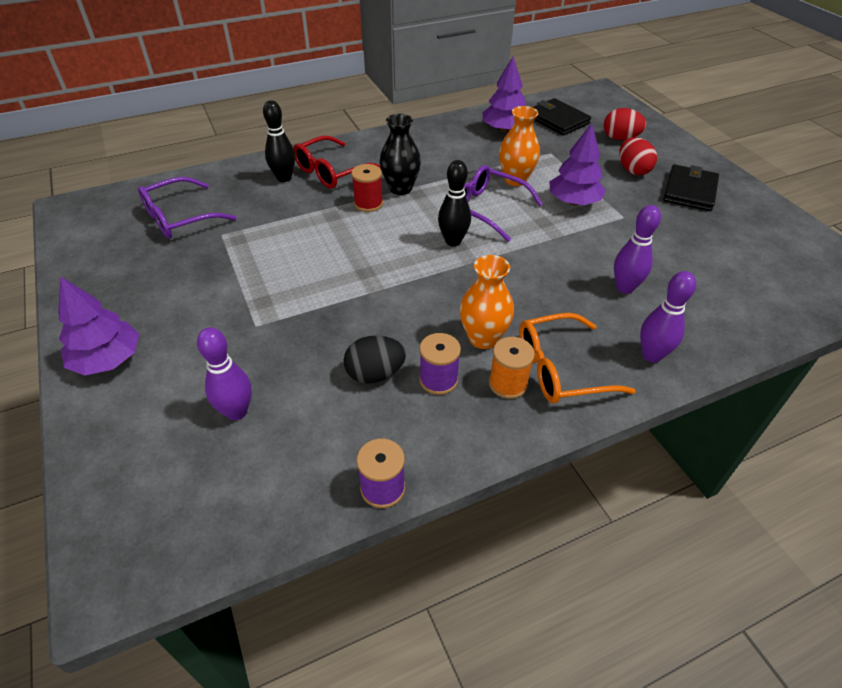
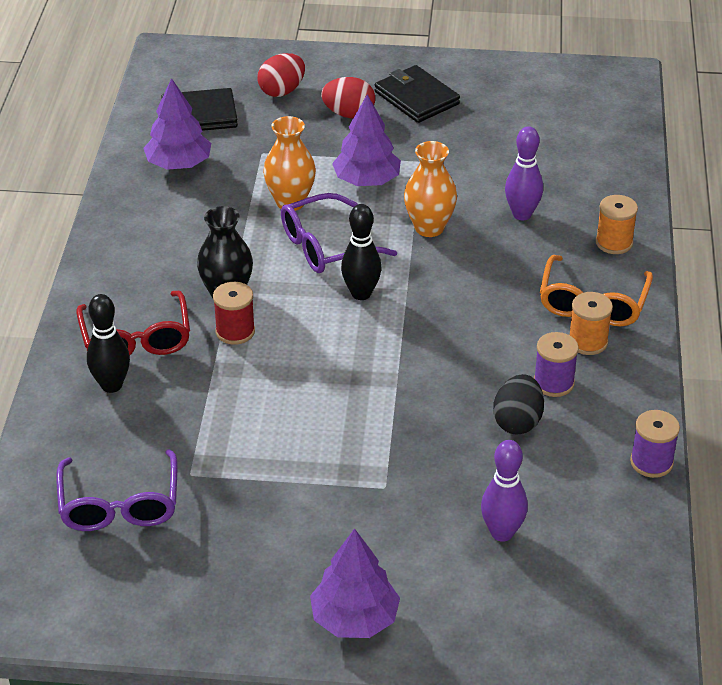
camera: 60 degrees left, 5 degrees down
orange vase [460,255,514,349] -> orange vase moved to [404,141,457,237]
purple bowling pin [640,271,696,362] -> orange spool [596,195,638,254]

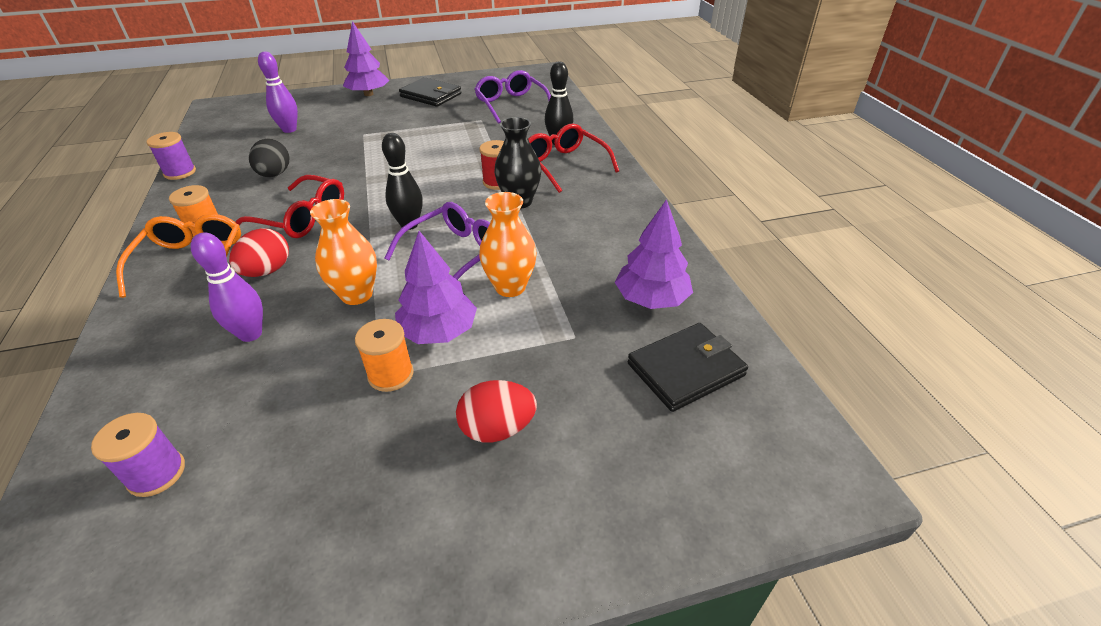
camera: 160 degrees right, 0 degrees up
red egg [257,53,305,97] -> red egg moved to [229,228,289,277]
black wallet [375,65,460,123] -> black wallet moved to [399,77,461,107]
purple spool [534,332,579,397] -> purple spool moved to [91,413,185,497]
orange spool [596,195,638,254] -> orange spool moved to [355,319,414,392]
none -> red glasses [235,175,344,238]

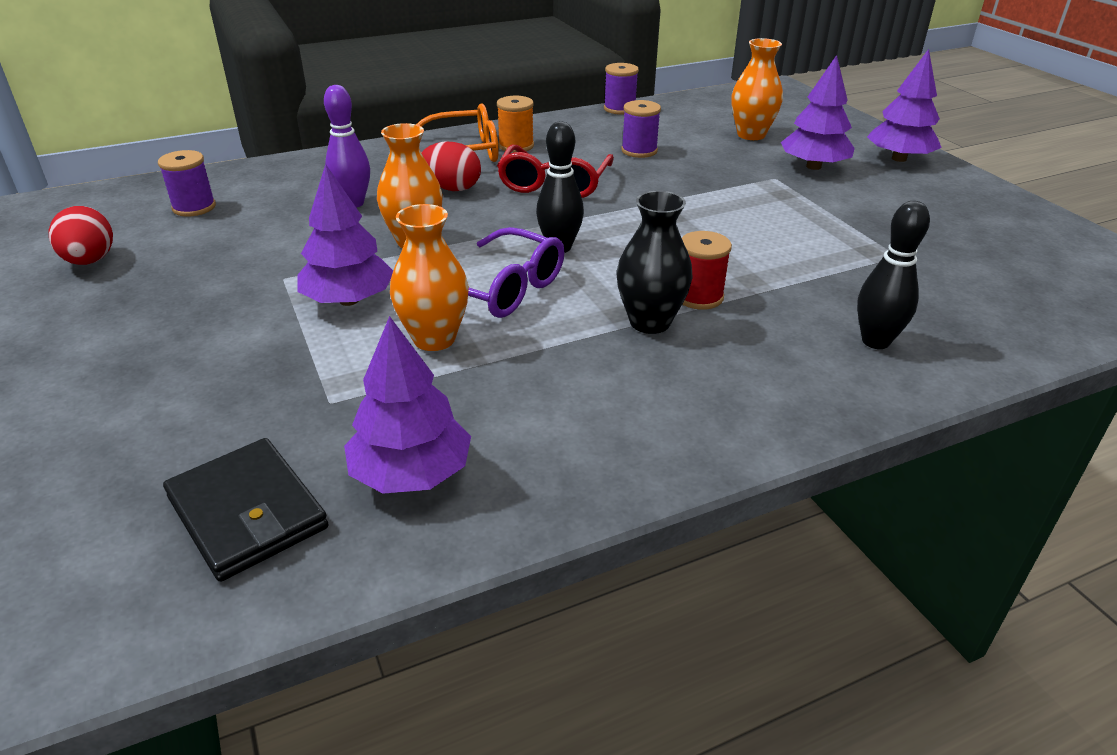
camera: 80 degrees right, 5 degrees down
black egg [249,138,289,177] -> purple spool [621,100,661,158]
purple bowling pin [258,52,298,133] -> orange vase [731,38,783,140]
orange spool [355,319,414,392] -> none
black wallet [399,77,461,107] -> none
red egg [456,380,537,443] -> red egg moved to [49,206,113,265]
purple glasses [474,70,551,124] -> none
red glasses [528,123,619,193] -> none
none -> purple tree [781,55,855,170]

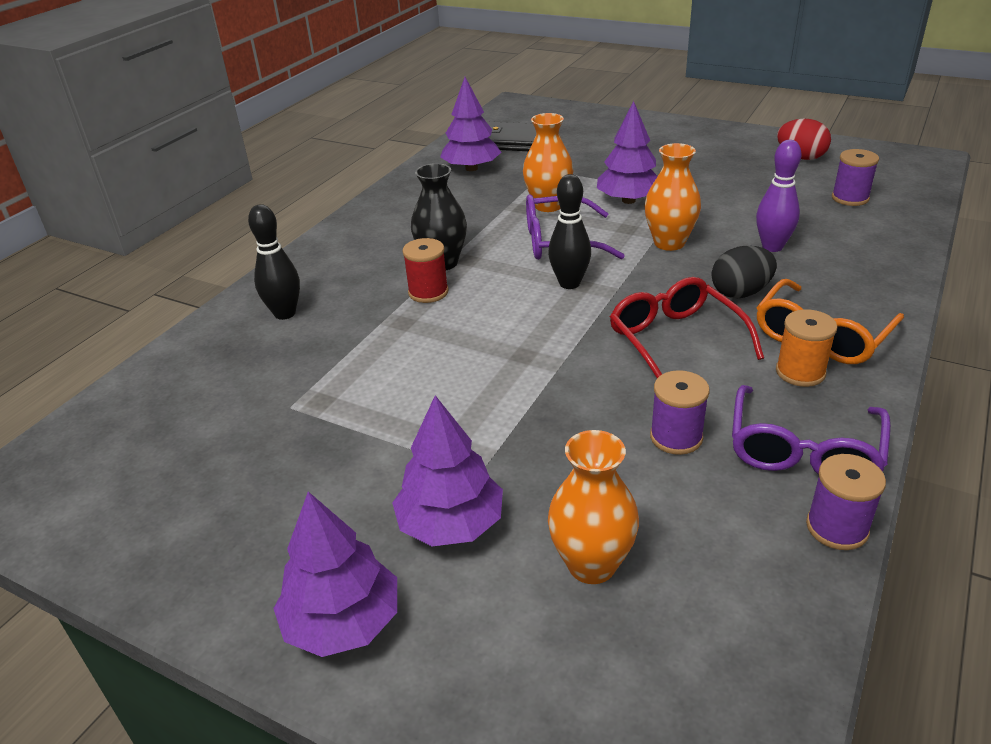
camera: 145 degrees right, 0 degrees up
red egg [422,142,481,191] -> black egg [711,246,777,298]
none -> purple glasses [732,385,891,475]

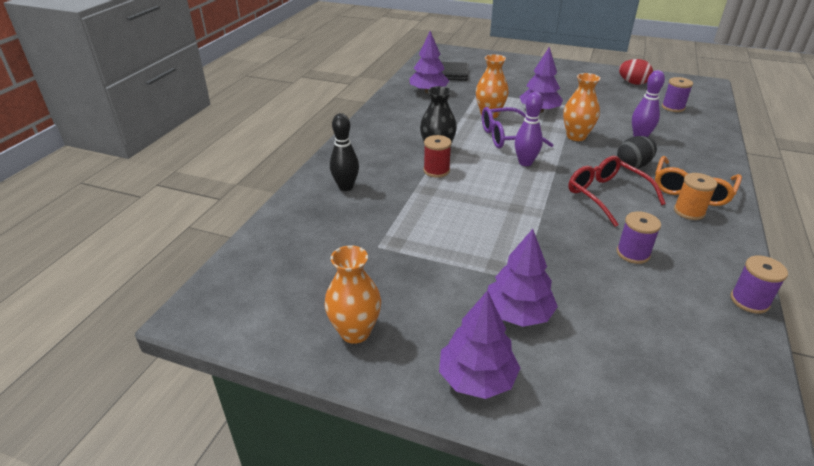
camera: 10 degrees left, 0 degrees up
black bowling pin [548,174,591,289] -> purple bowling pin [515,92,543,166]
orange vase [548,430,639,584] -> orange vase moved to [324,245,381,344]
purple glasses [732,385,891,475] -> none

